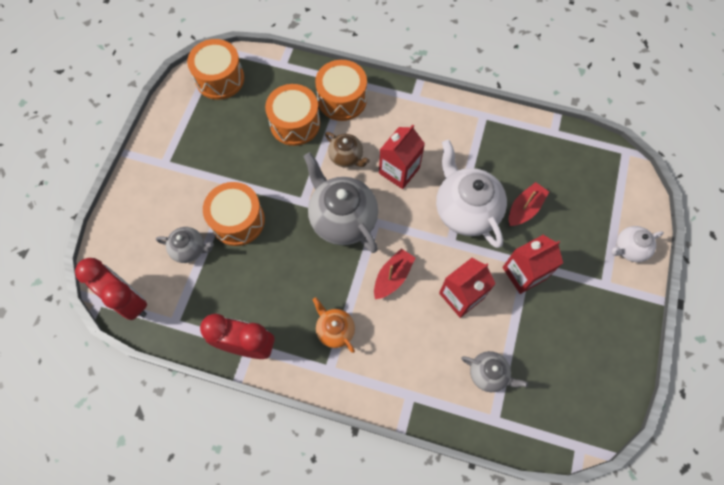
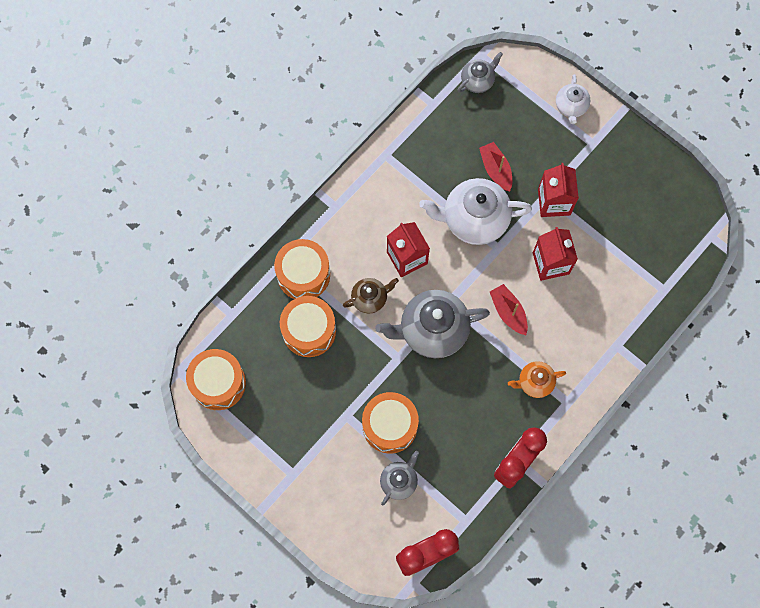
camera: 65 degrees left, 5 degrees up
grey teapot [461,351,528,392] -> grey teapot moved to [457,52,503,93]

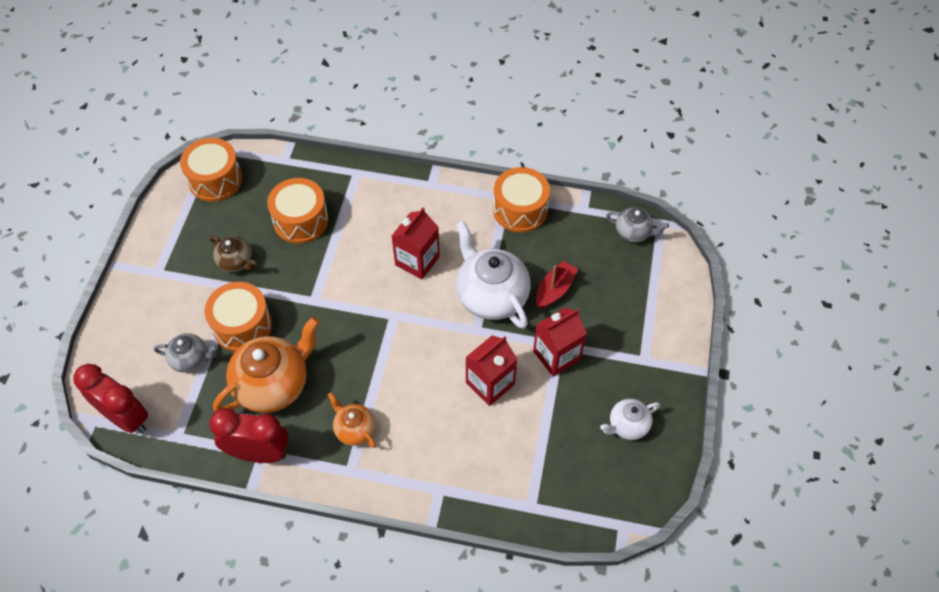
camera: 60 degrees right, 15 degrees down
orange drum [274,239,330,299] -> orange drum moved to [493,167,550,233]
brown teapot [343,278,399,314] -> brown teapot moved to [210,236,256,273]
grey teapot [375,290,490,358] -> none
red boat [490,284,528,335] -> none
white teapot [556,74,590,124] -> white teapot moved to [600,399,660,440]
none -> orange teapot [213,317,319,413]

